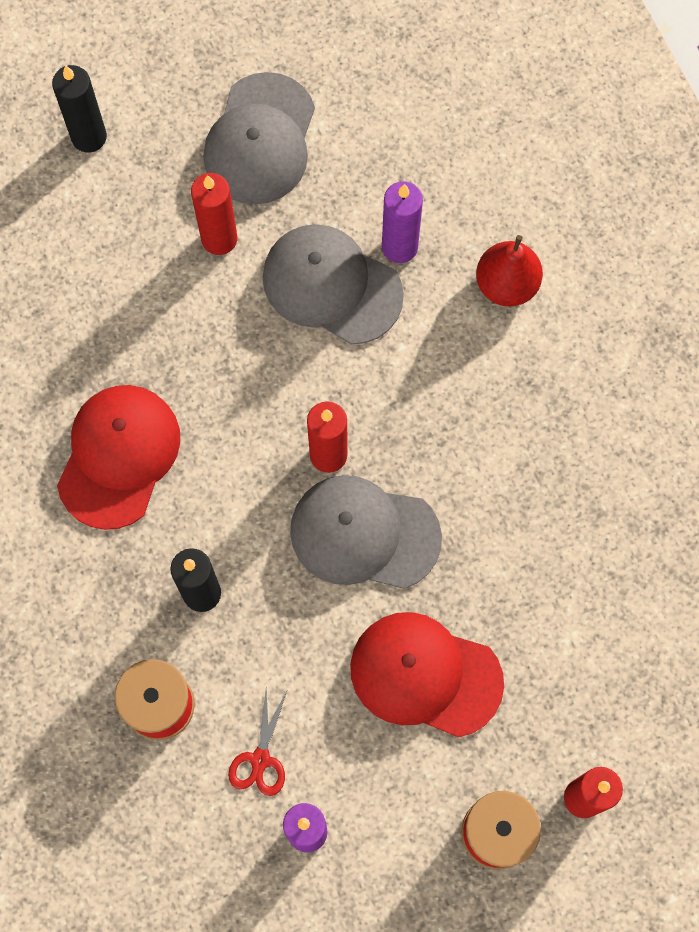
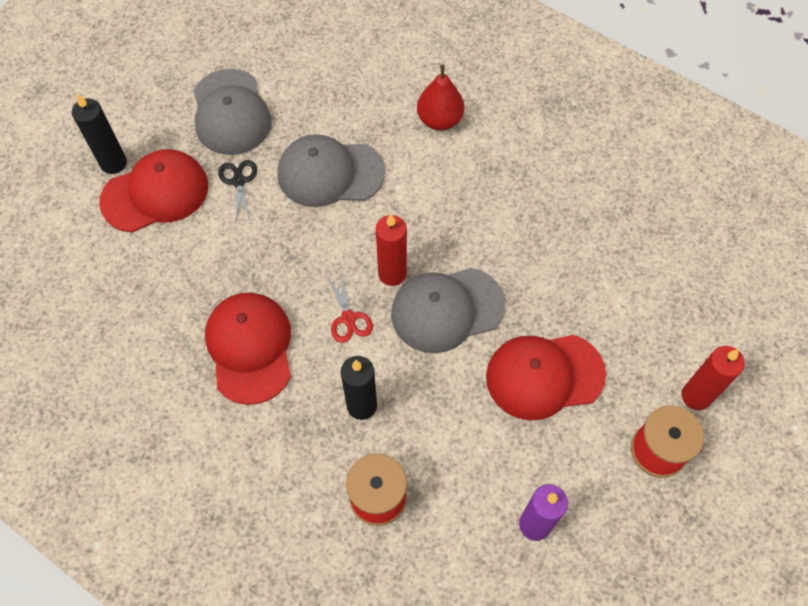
camera: 30 degrees left, 10 degrees down
red candle [191,173,237,255] -> black scissors [218,160,257,225]
red scissors [228,689,287,796] -> red scissors moved to [326,270,373,343]
purple candle [382,181,423,263] -> none
none -> red cap [99,149,208,233]

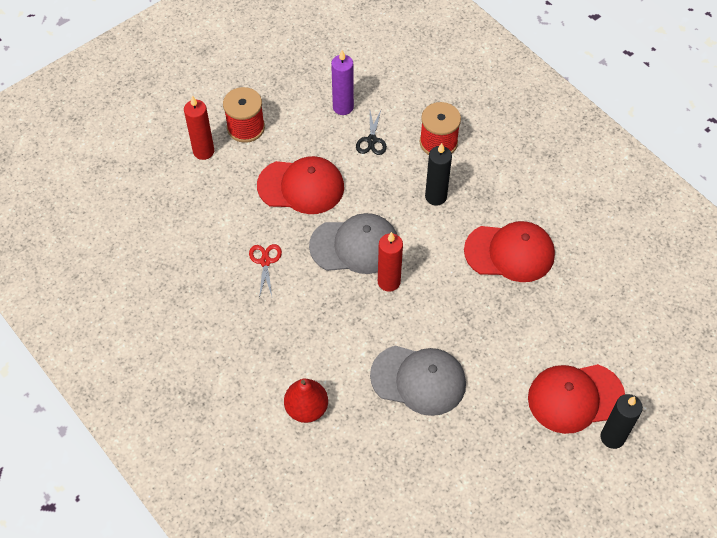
camera: 165 degrees left, 5 degrees down
grey cap [193,69,272,155] -> none
red cap [205,293,291,405] -> red cap turned 90 degrees counterclockwise [464,221,555,282]
black scissors [218,160,257,225] -> black scissors moved to [356,110,387,155]
red scissors [326,270,373,343] -> red scissors moved to [249,244,282,298]

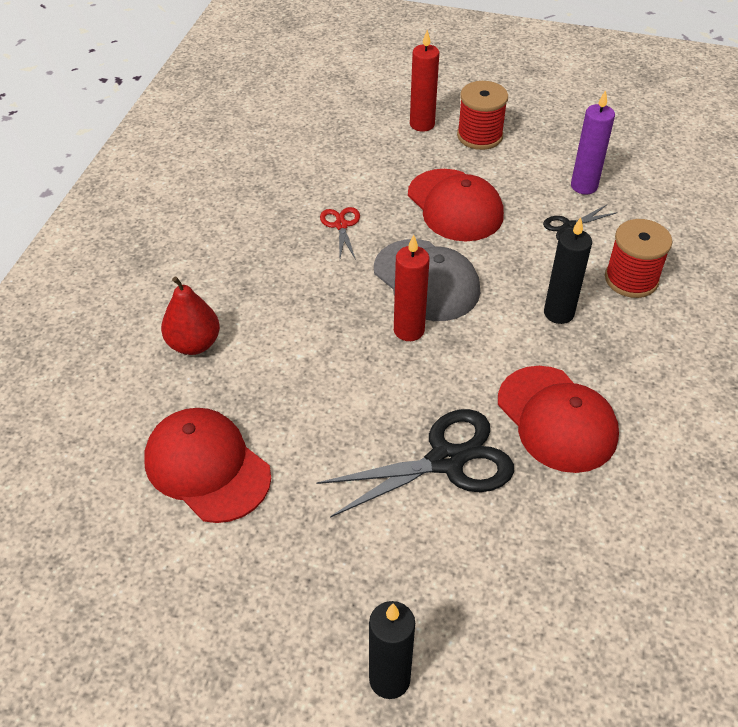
camera: 55 degrees right, 10 degrees down
red scissors [249,244,282,298] -> red scissors turned 60 degrees counterclockwise [320,207,360,260]
grey cap [370,345,466,416] -> none
red cap [528,364,625,434] -> red cap moved to [144,408,271,523]
none -> black scissors [316,409,514,518]

